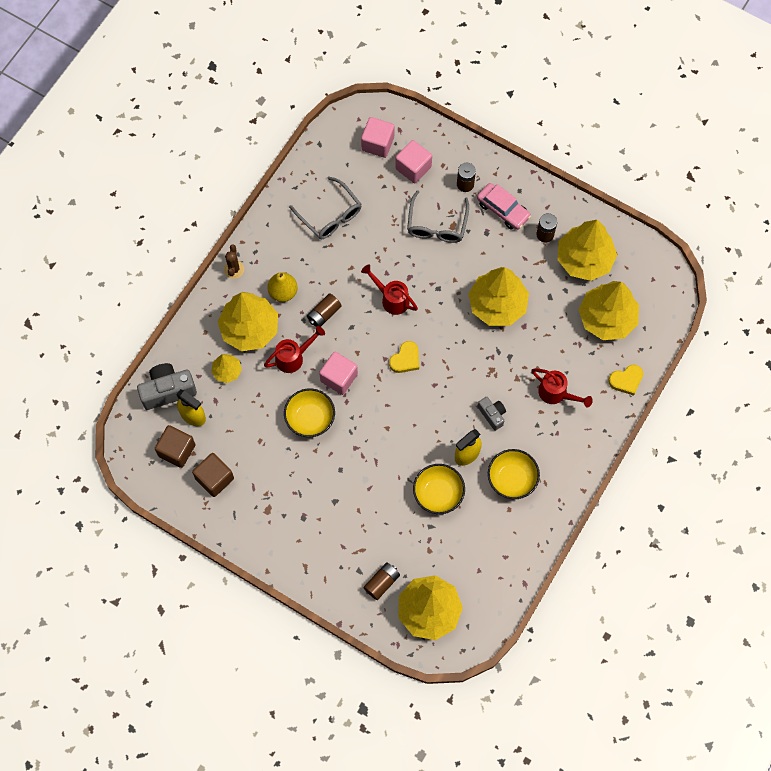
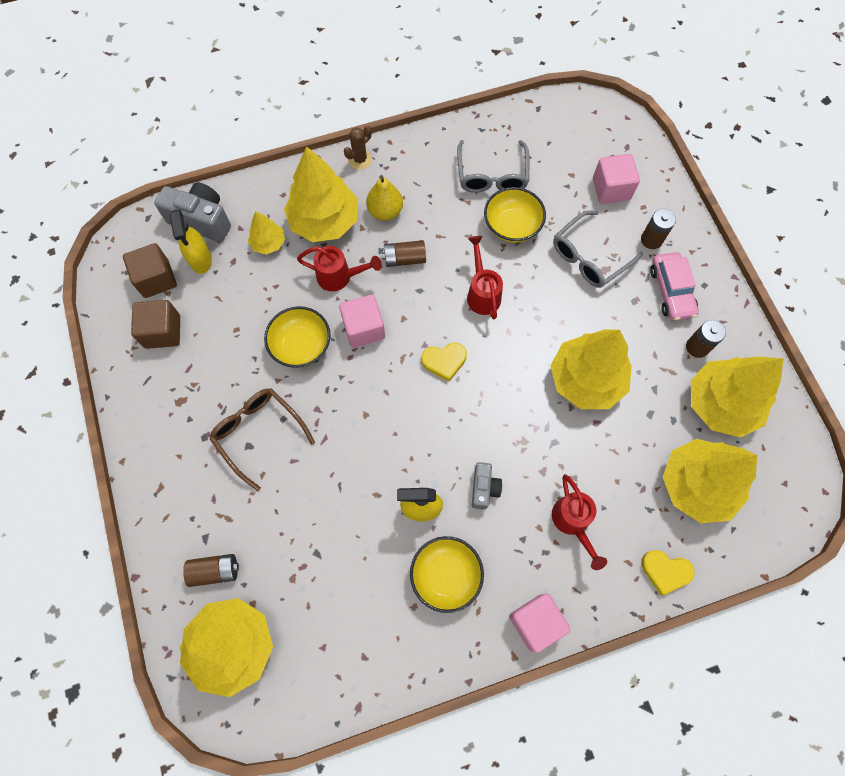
camera: 40 degrees right, 0 degrees up
pink cube [361,117,394,158] -> pink cube moved to [509,593,571,653]
yellow bowl [413,464,465,514] -> yellow bowl moved to [484,187,546,243]
none -> brown glasses [209,388,315,491]

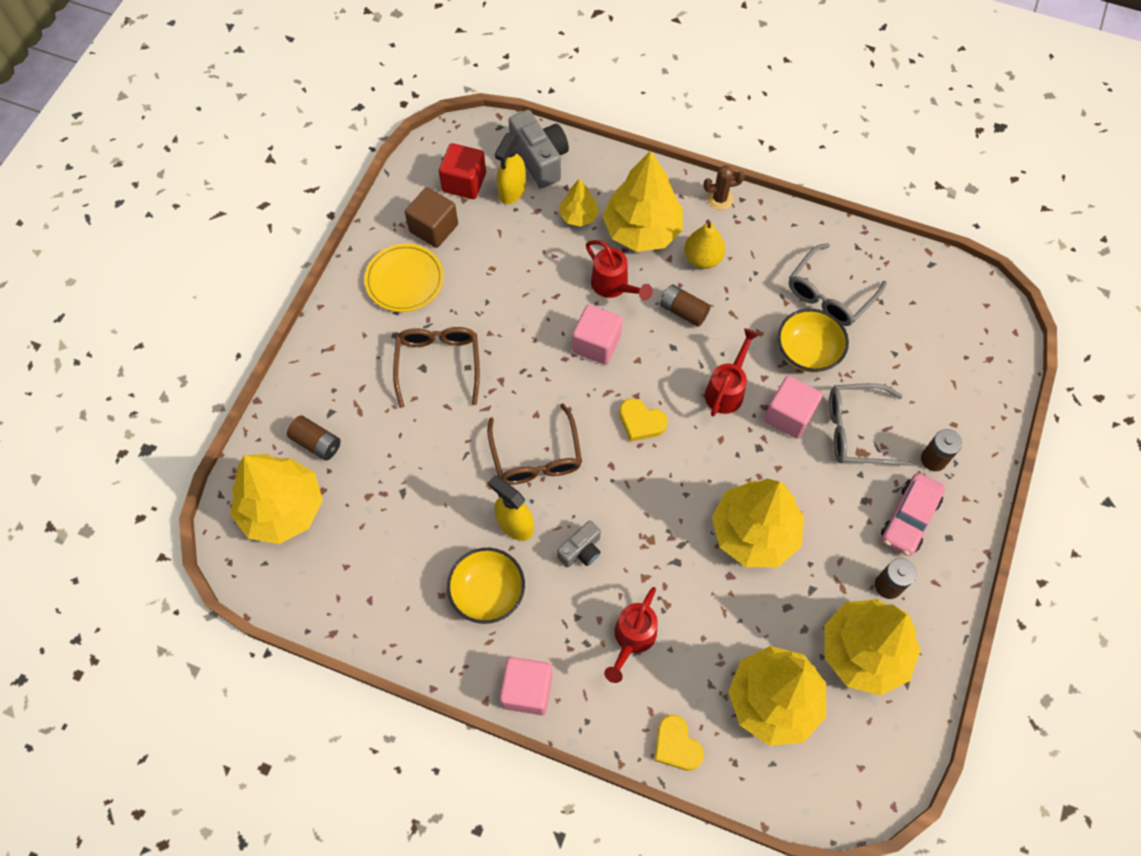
camera: 40 degrees right, 5 degrees down
brown cube [123,243,177,298] -> red cube [439,143,486,199]
yellow bowl [264,306,331,368] -> none
pink cube [593,154,640,204] -> pink cube moved to [764,376,823,439]
none -> yellow plate [364,244,444,312]
none -> brown glasses [487,404,582,485]

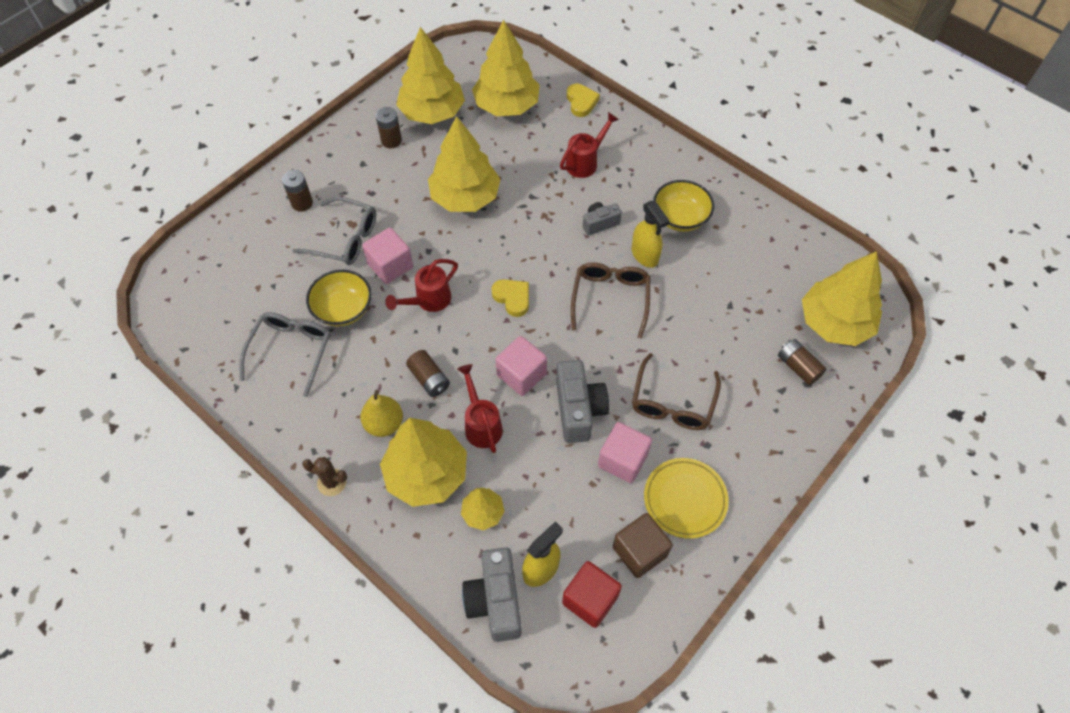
camera: 160 degrees left, 5 degrees down
pink cube [500,657,553,715] -> pink cube moved to [598,422,652,483]
grey glasses [789,243,887,326] -> grey glasses turned 45 degrees counterclockwise [240,312,331,397]
pink car [881,473,945,556] -> none
none -> grey camera [556,360,609,443]

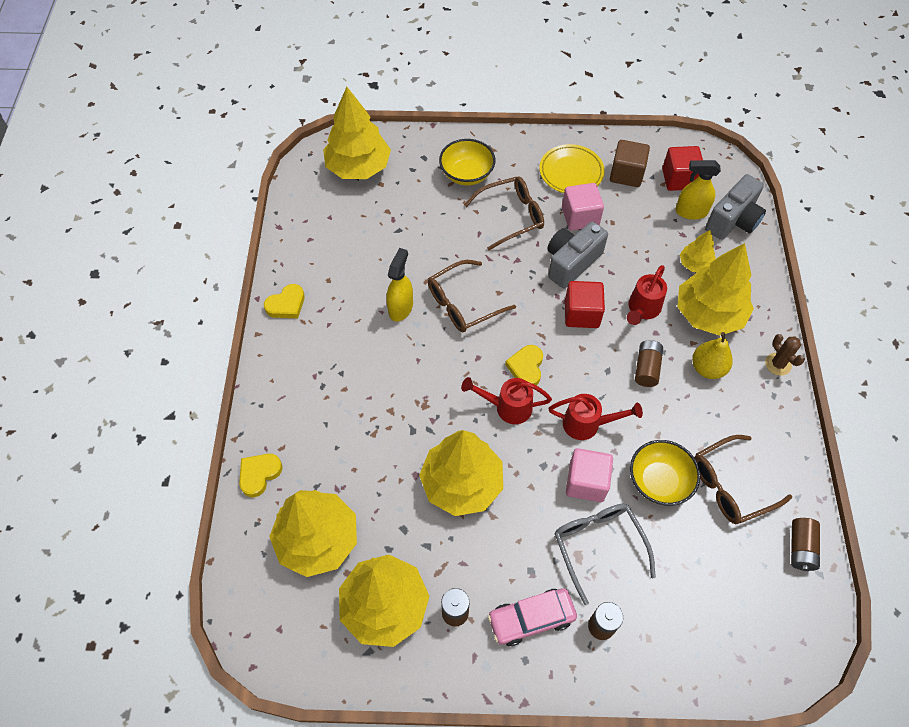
camera: 130 degrees left, 0 degrees up
grey glasses [240,312,331,397] -> brown glasses [694,435,793,524]
pink cube [495,336,547,396] -> red cube [565,281,605,328]
red watering can [560,112,619,178] -> red watering can moved to [461,377,552,424]
grey camera [583,202,622,236] -> none
yellow bowl [653,180,714,232] -> yellow bowl moved to [439,139,495,185]
brown battery [778,339,826,385] -> brown battery moved to [791,518,820,571]
none -> yellow heart [264,284,305,318]
none -> pink car [488,588,577,646]

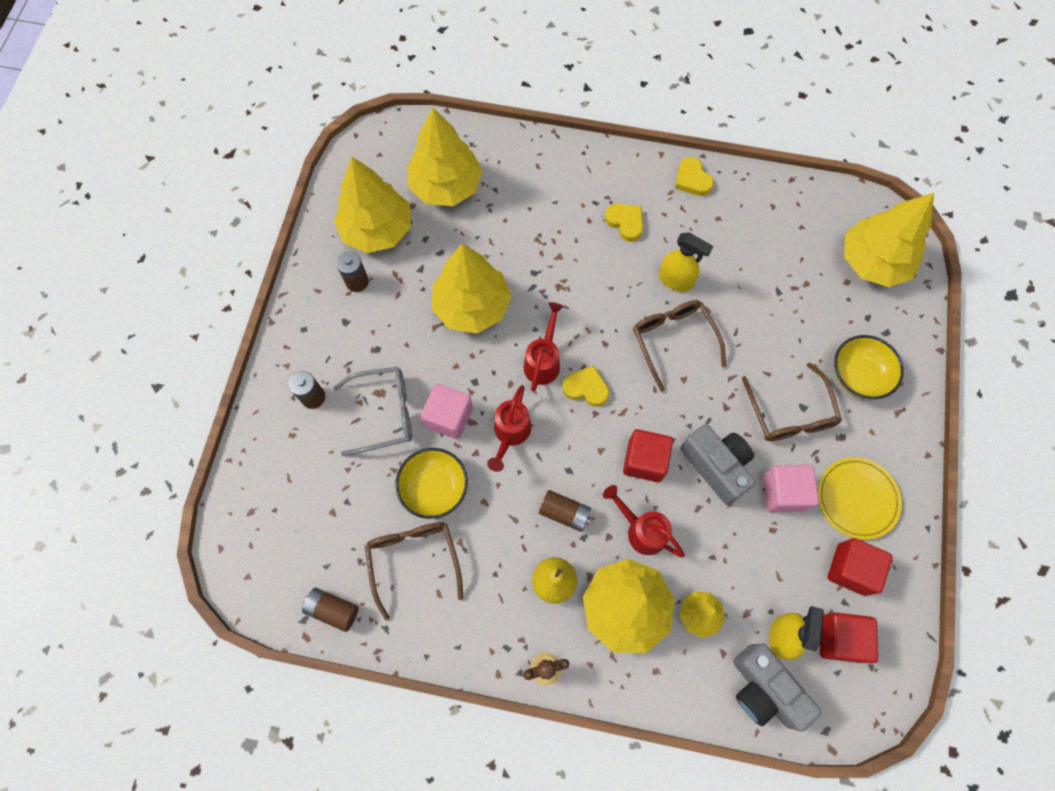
camera: 100 degrees right, 10 degrees up
yellow heart [239,454,283,497] -> yellow heart moved to [604,204,643,242]
pink car [488,588,577,646] -> none
brown cube [610,140,650,187] -> red cube [827,538,893,596]

